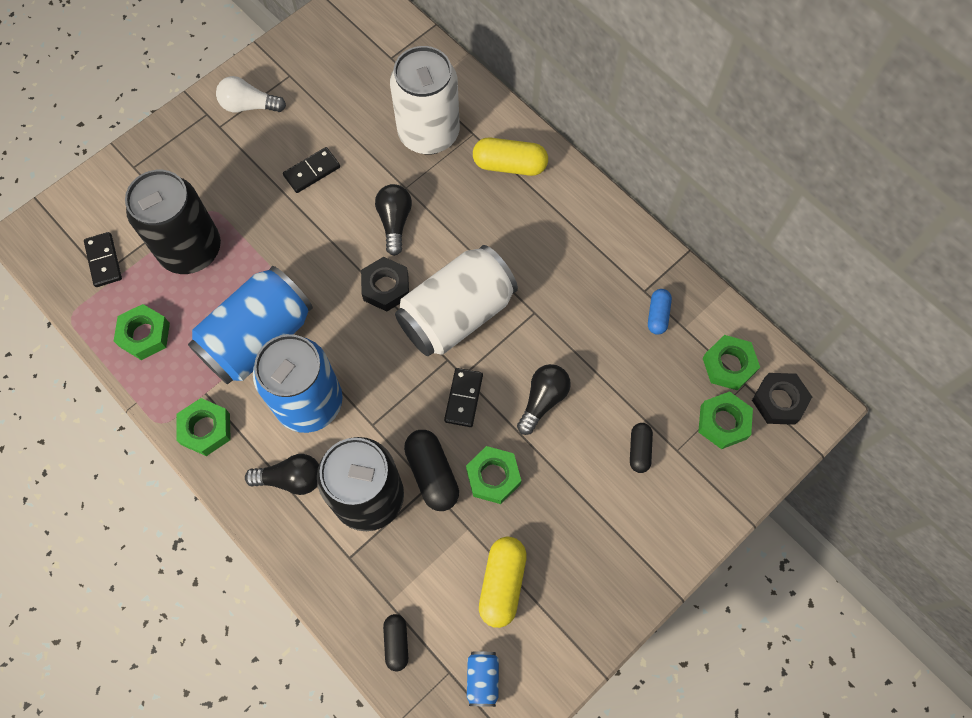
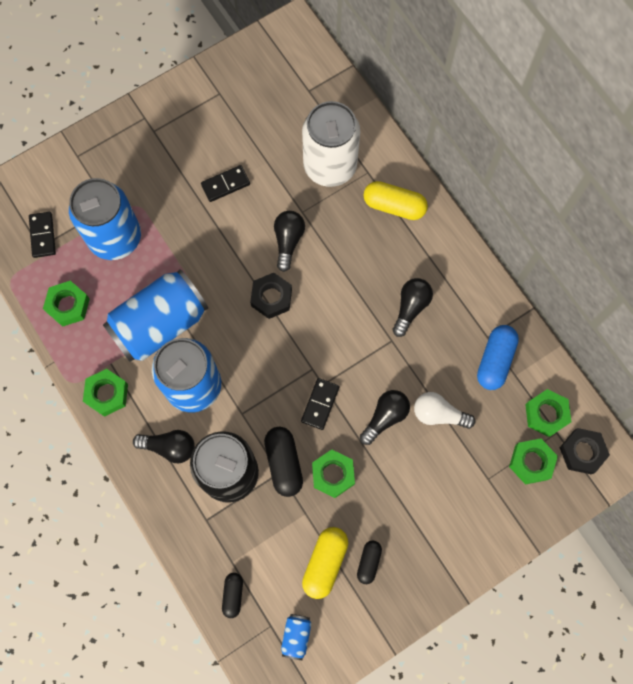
camera: 10 degrees right, 5 degrees up
black can [125,170,221,274] -> blue can [69,178,141,260]
white light bulb [216,76,286,113] -> white light bulb moved to [414,392,475,429]
white can [395,245,518,356] -> none
black capsule [630,423,653,473] -> black capsule moved to [357,540,382,584]
blue capsule [648,289,672,335] -> blue capsule [477,325,519,390], size x1.66
none -> black light bulb [393,278,433,337]

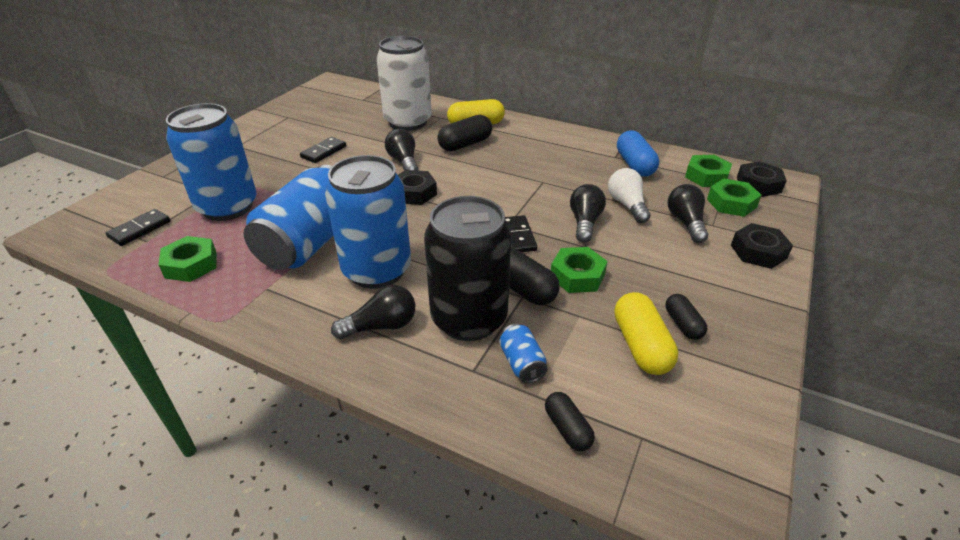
camera: 30 degrees left, 35 degrees down
black domino [29,212,56,258] -> black domino turned 75 degrees clockwise [106,209,171,246]
green nut [83,369,128,417] -> none
blue can [281,614,312,660] -> blue can moved to [499,324,548,383]
black light bulb [393,278,433,337] -> black light bulb moved to [668,184,708,243]
white light bulb [414,392,475,429] -> white light bulb turned 90 degrees clockwise [608,168,651,223]
none -> black capsule [438,115,492,151]
none -> black nut [731,223,793,269]

